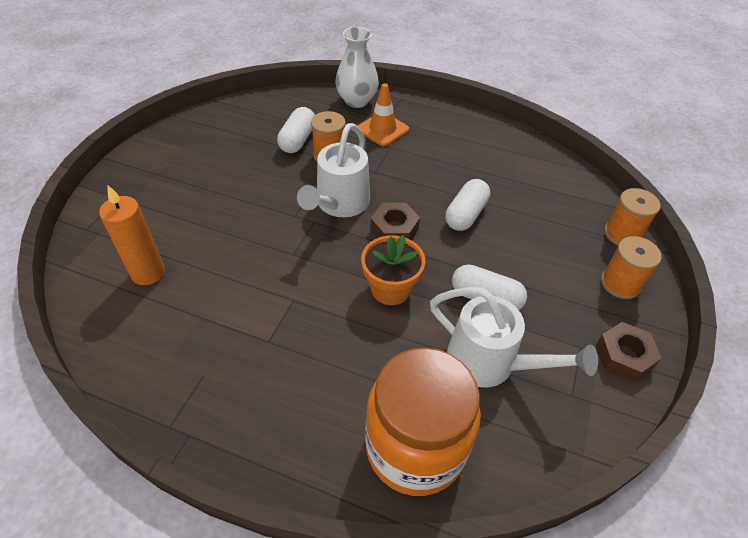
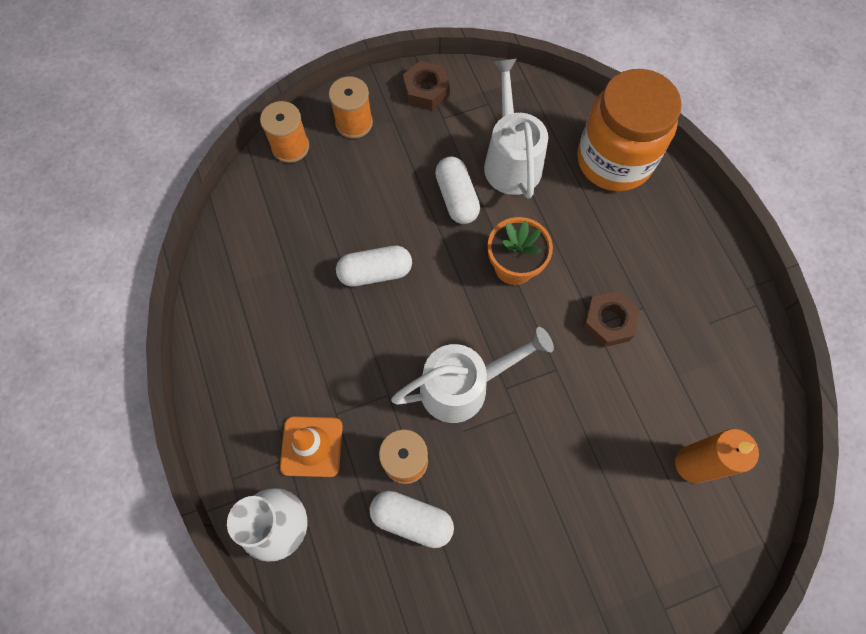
camera: 130 degrees left, 20 degrees up
white capsule [277,107,315,153] -> white capsule turned 45 degrees clockwise [370,491,454,548]
brown nut [370,203,420,240] -> brown nut moved to [582,291,640,347]

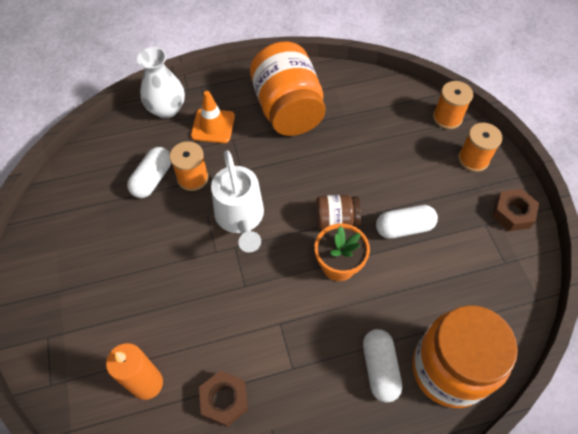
camera: 95 degrees right, 10 degrees down
white capsule [336,246,412,287] -> white capsule moved to [363,329,402,402]
white watering can [484,59,548,199] -> none
brown nut [582,291,640,347] -> brown nut moved to [199,370,248,427]
none -> orange jar [250,42,326,136]
none -> brown jar [316,195,361,230]

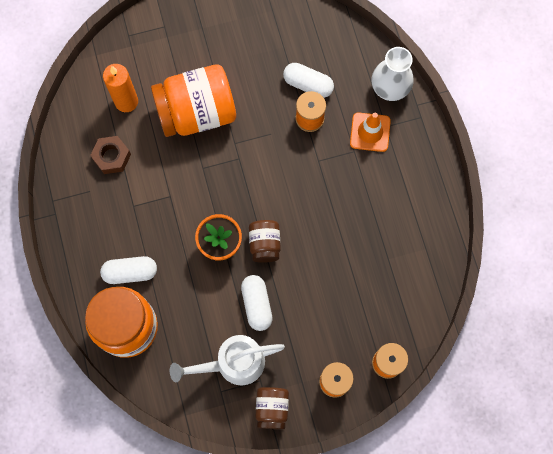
camera: 90 degrees right, 15 degrees up
white watering can [211,150,264,252] -> white watering can moved to [170,335,285,385]
orange jar [250,42,326,136] -> orange jar moved to [151,64,236,137]
brown nut [492,189,539,231] -> brown jar [256,387,289,430]

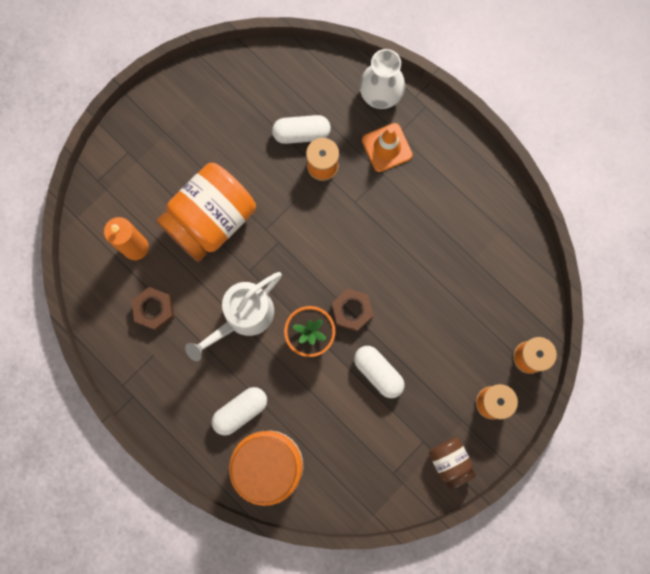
camera: 30 degrees left, 5 degrees up
white watering can [170,335,285,385] -> white watering can moved to [185,272,282,361]
brown jar [249,220,281,263] -> brown nut [332,288,373,332]

